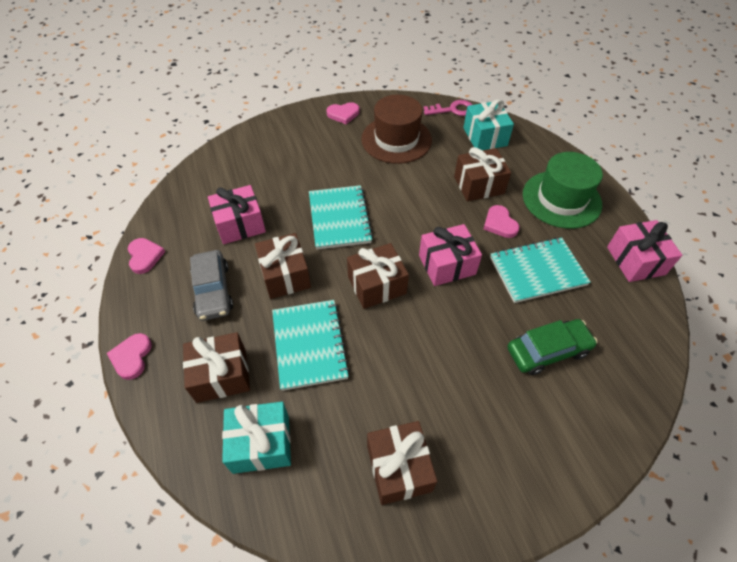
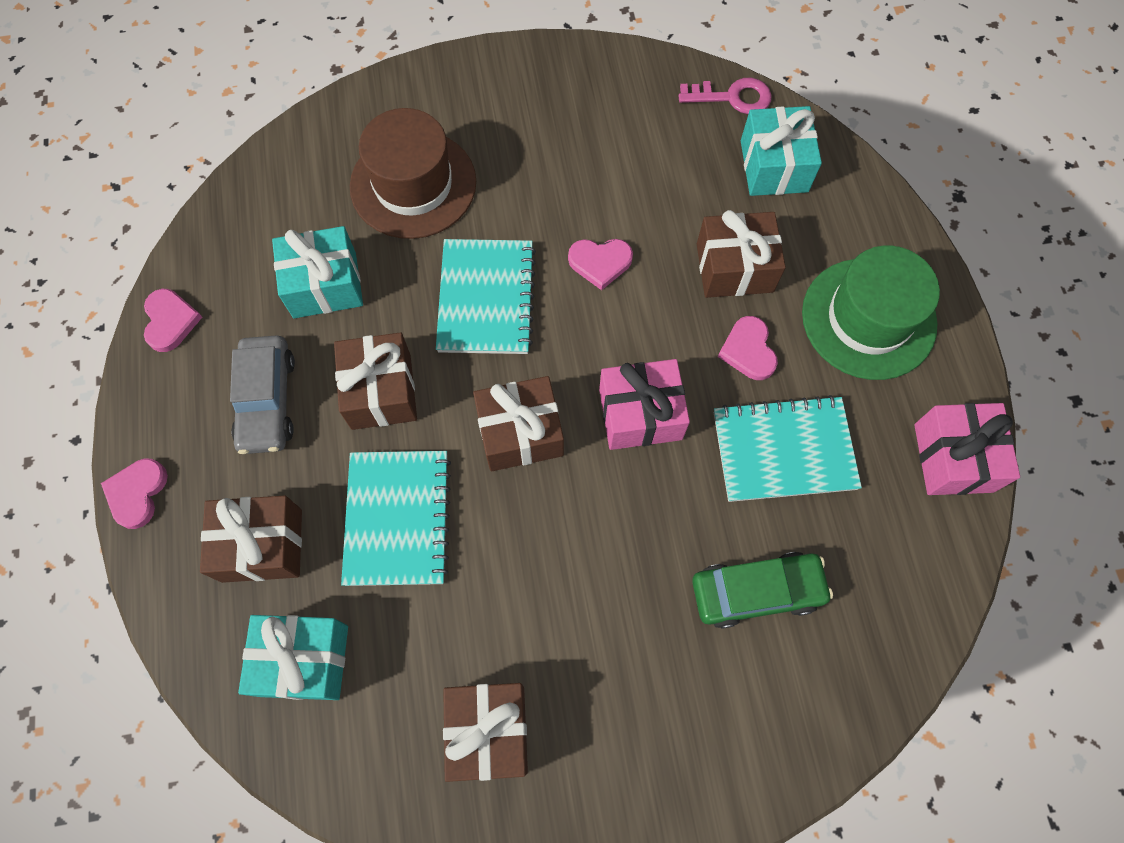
camera: 10 degrees right, 15 degrees up
pink gift [208,185,266,244] -> turquoise gift [272,226,363,318]
pink heart [327,102,359,124] -> pink heart moved to [568,239,633,290]
brown hat [361,95,432,164] -> brown hat moved to [350,108,476,239]

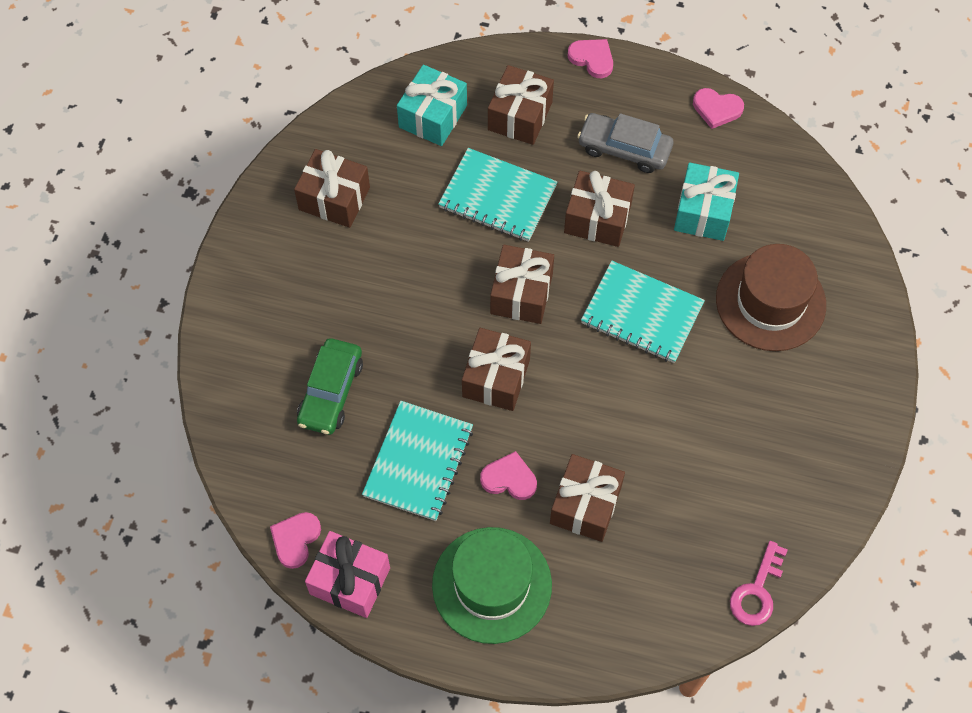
camera: 115 degrees right, 5 degrees down
pink heart [568,239,633,290] -> pink heart moved to [270,512,321,569]
pink gift [599,359,690,450] -> brown gift [462,328,531,411]
turquoise gift [741,106,822,196] -> none

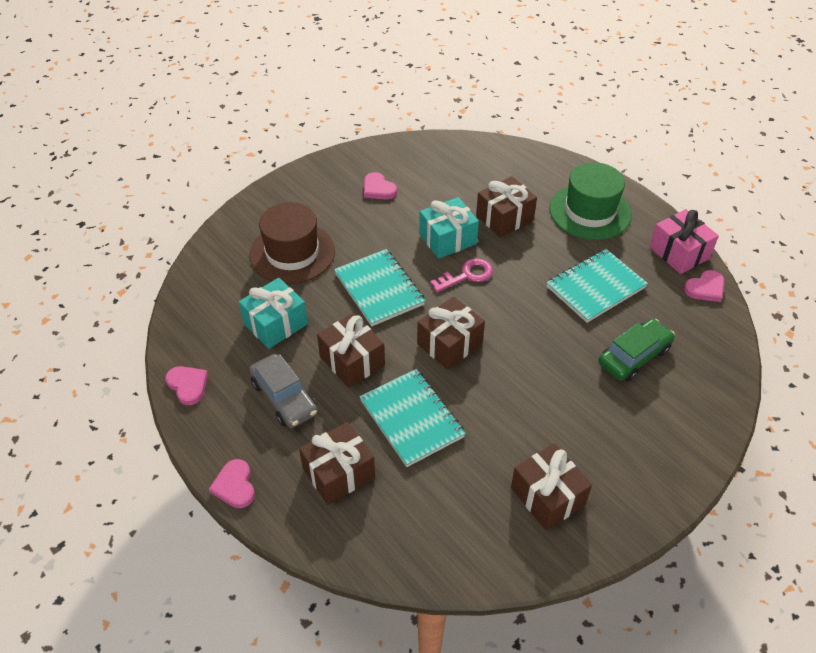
camera: 145 degrees left, 15 degrees down
turquoise gift [397,65,467,146] -> turquoise gift moved to [419,197,479,259]
brown gift [462,328,531,411] -> none
pink heart [480,451,537,500] -> pink heart moved to [364,172,397,200]
pink key [730,541,788,626] -> pink key moved to [430,258,493,292]

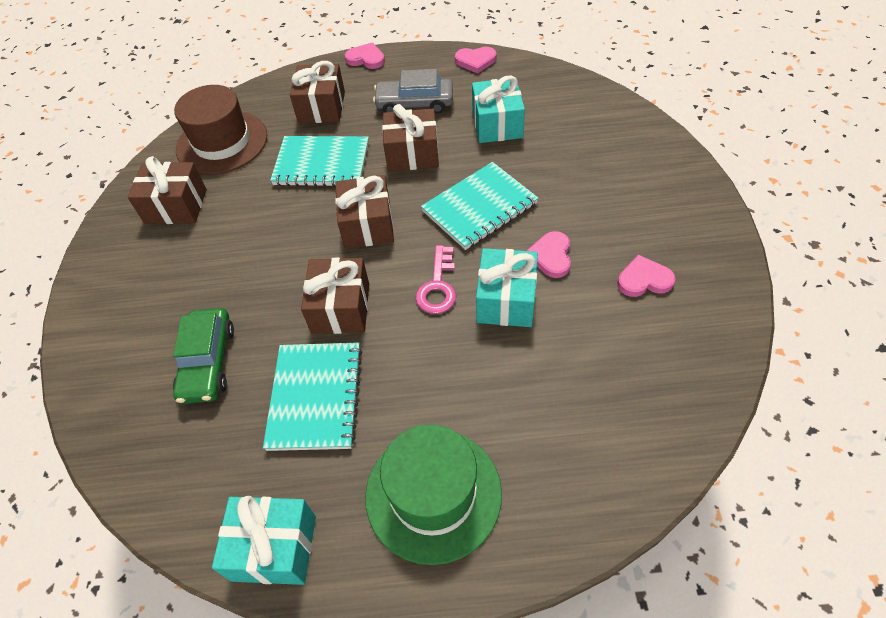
camera: 130 degrees right, 5 degrees up
brown hat [250,202,335,284] -> brown hat moved to [174,85,267,175]
turquoise notebook [334,249,425,326] -> turquoise notebook turned 45 degrees counterclockwise [421,162,539,250]
brown gift [476,176,537,238] -> brown gift moved to [301,257,369,334]
pink gift [649,209,719,274] -> turquoise gift [212,496,316,585]
pink heart [684,270,724,302] -> pink heart moved to [526,231,571,278]

